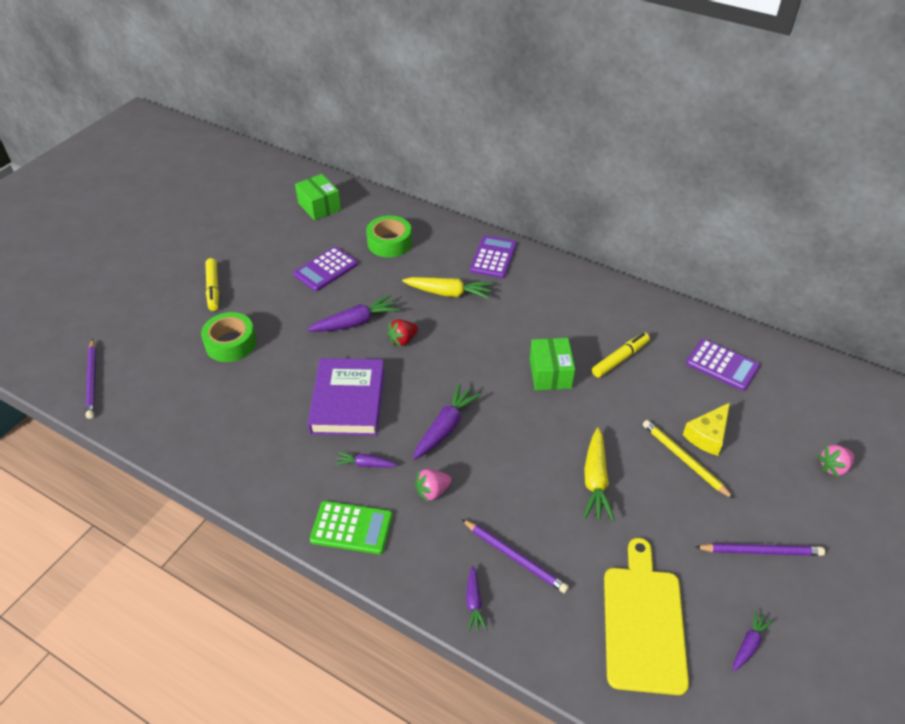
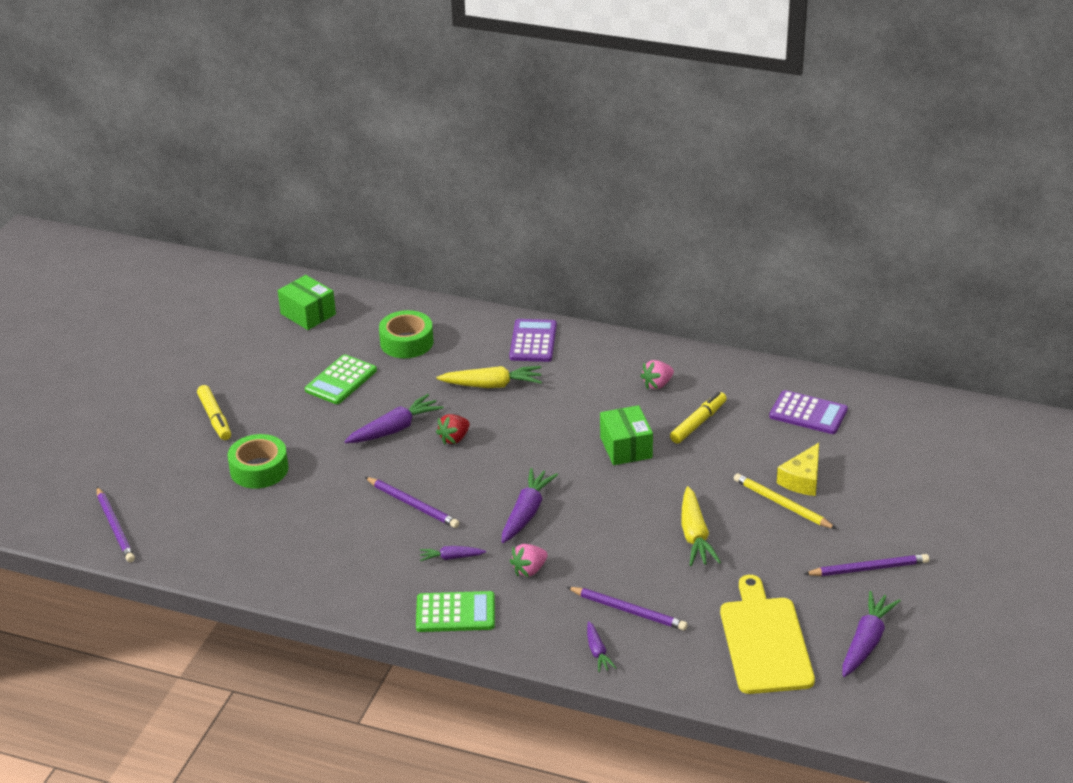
camera: 10 degrees left, 10 degrees down
purple calculator [293,247,358,291] -> green calculator [305,354,377,404]
purple book [307,358,385,436] -> purple pencil [365,477,459,528]
purple carrot [733,610,773,672] -> purple carrot [842,591,901,677], size x1.77
pink strawberry [817,445,854,477] -> pink strawberry moved to [640,360,674,389]

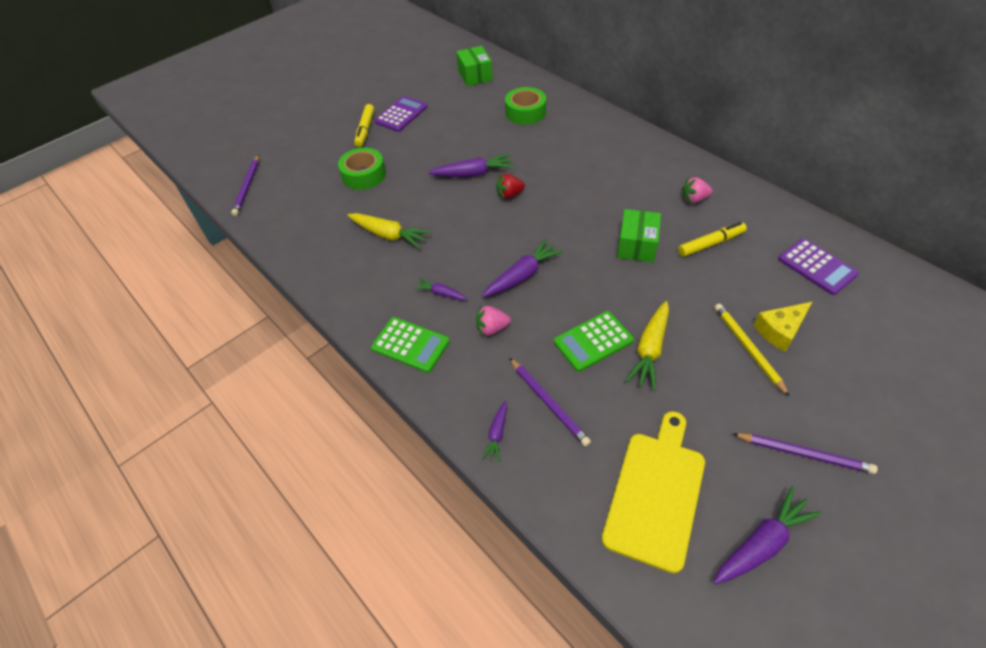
camera: 30 degrees right, 15 degrees up
green calculator [305,354,377,404] -> green calculator moved to [554,311,634,372]
purple pencil [365,477,459,528] -> none
yellow carrot [437,366,542,388] -> yellow carrot moved to [347,213,431,249]
purple calculator [509,319,557,362] -> purple calculator moved to [374,96,427,132]

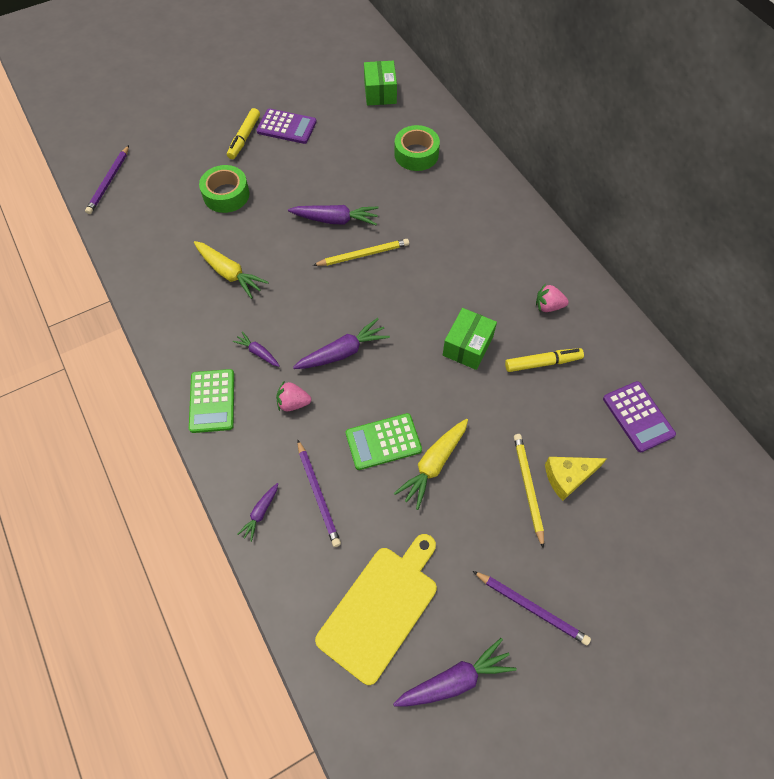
camera: 10 degrees right, 10 degrees up
green calculator [371,317,450,373] -> green calculator turned 45 degrees clockwise [189,369,234,433]
purple calculator [374,96,427,132] -> purple calculator turned 60 degrees clockwise [256,108,317,144]
red strawberry [496,174,525,199] -> yellow pencil [313,239,409,266]

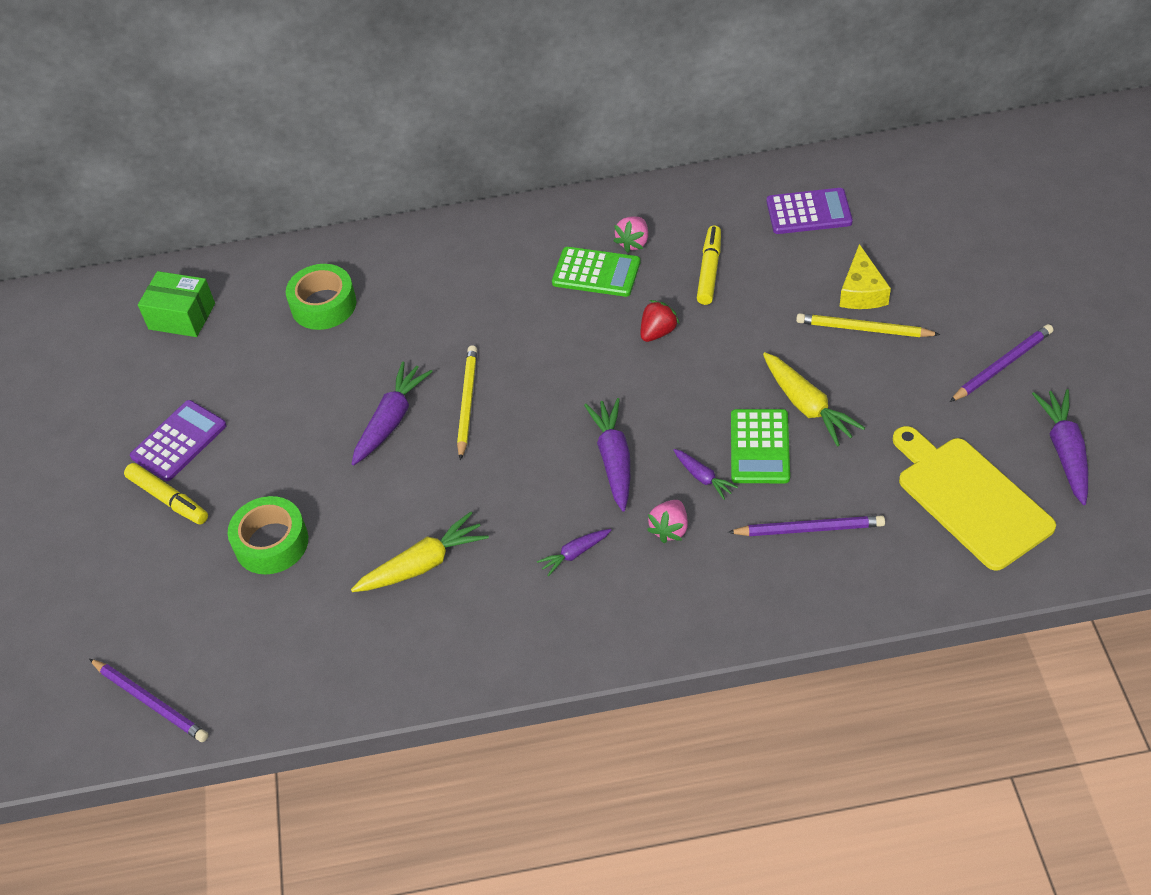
camera: 65 degrees left, 10 degrees down
green calculator [189,369,234,433] -> green calculator moved to [552,247,640,297]
purple carrot [237,483,278,542] -> purple carrot moved to [673,449,738,500]
green box [443,308,497,370] -> red strawberry [641,300,680,342]

